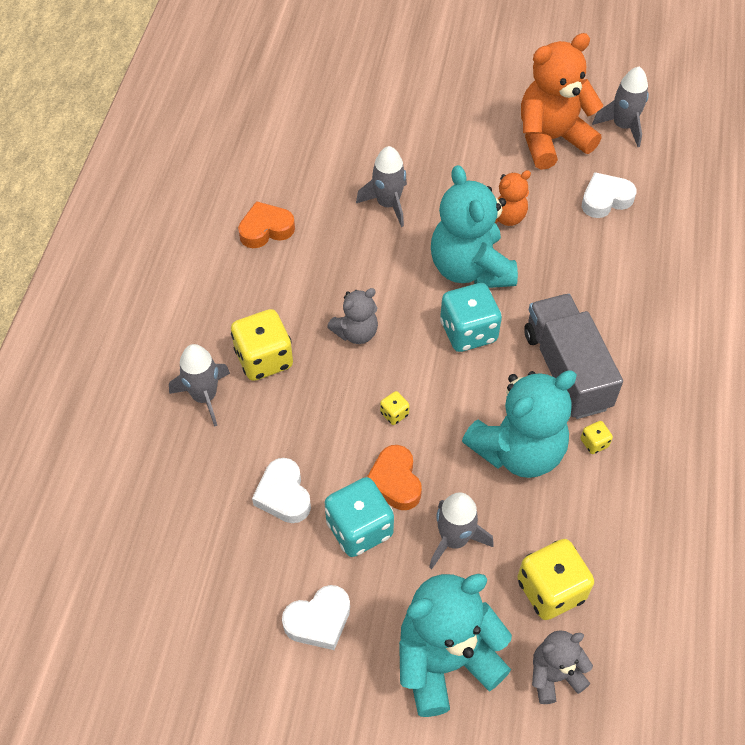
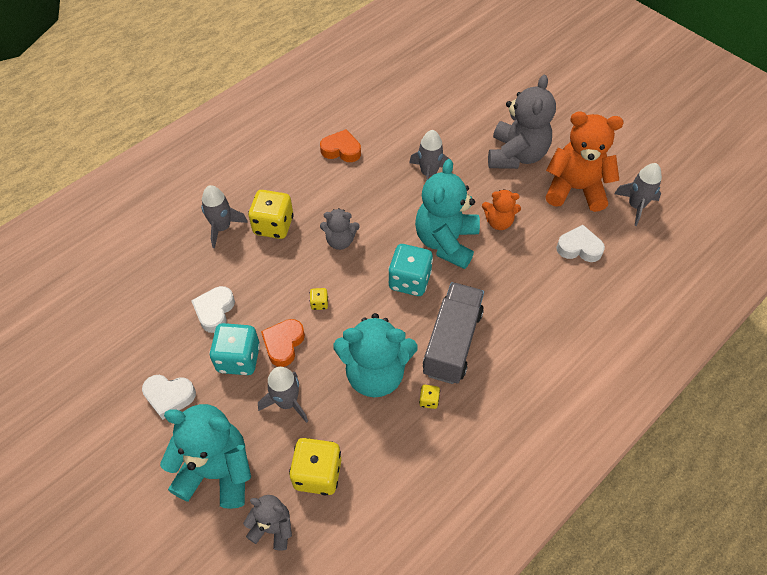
camera: 35 degrees right, 0 degrees up
none -> grey teddy bear [488,75,556,169]

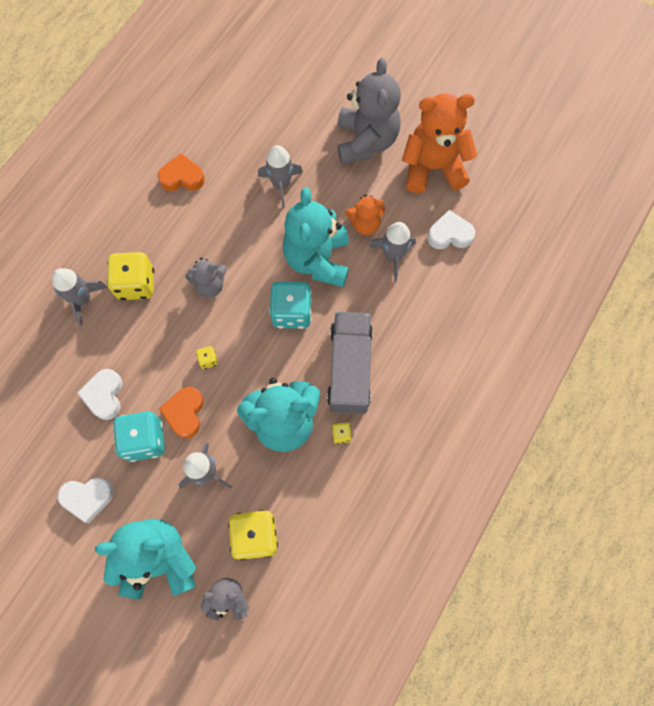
camera: 15 degrees left, 15 degrees up
grey rocket [614,163,662,226] -> grey rocket moved to [369,222,416,281]

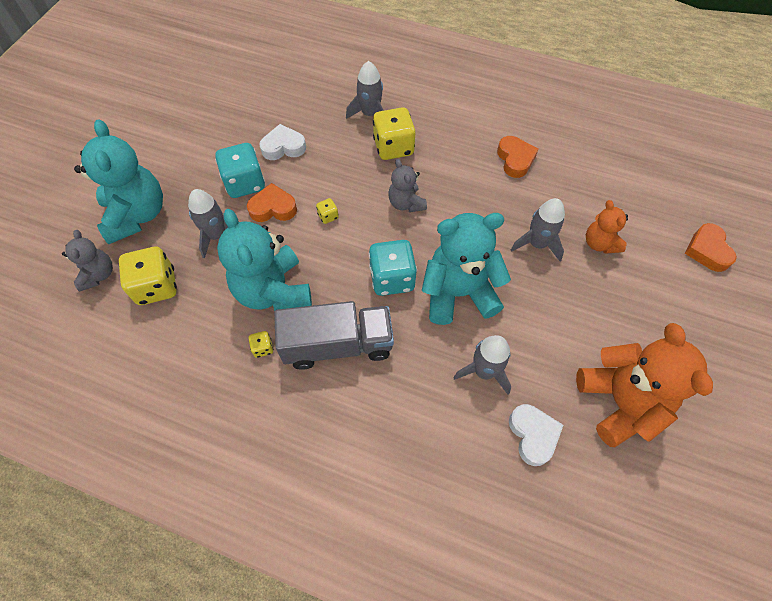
camera: 80 degrees right, 10 degrees down
white heart [57,478,114,523] -> none
grey teddy bear [337,58,401,164] -> none
orange teddy bear [345,194,385,235] -> orange teddy bear moved to [586,200,628,254]
none -> orange heart [685,223,737,272]

